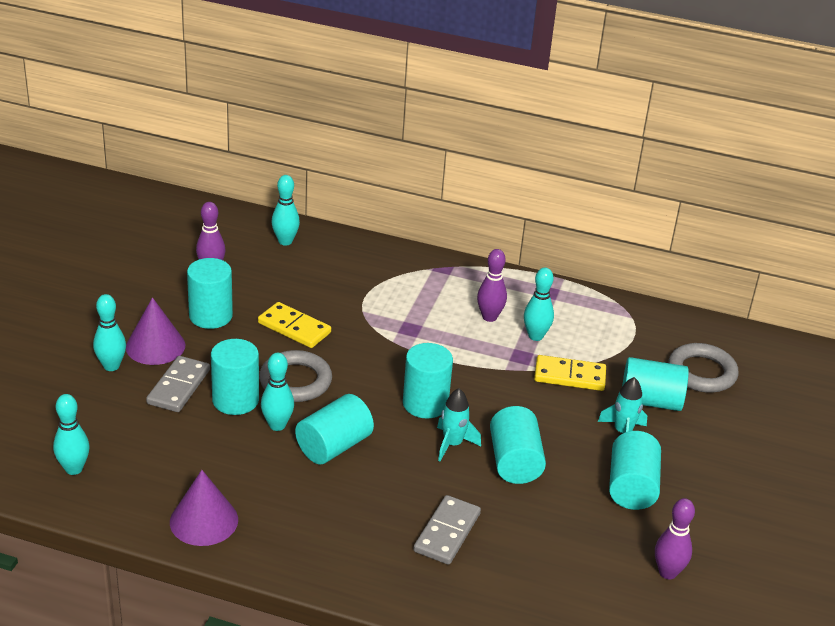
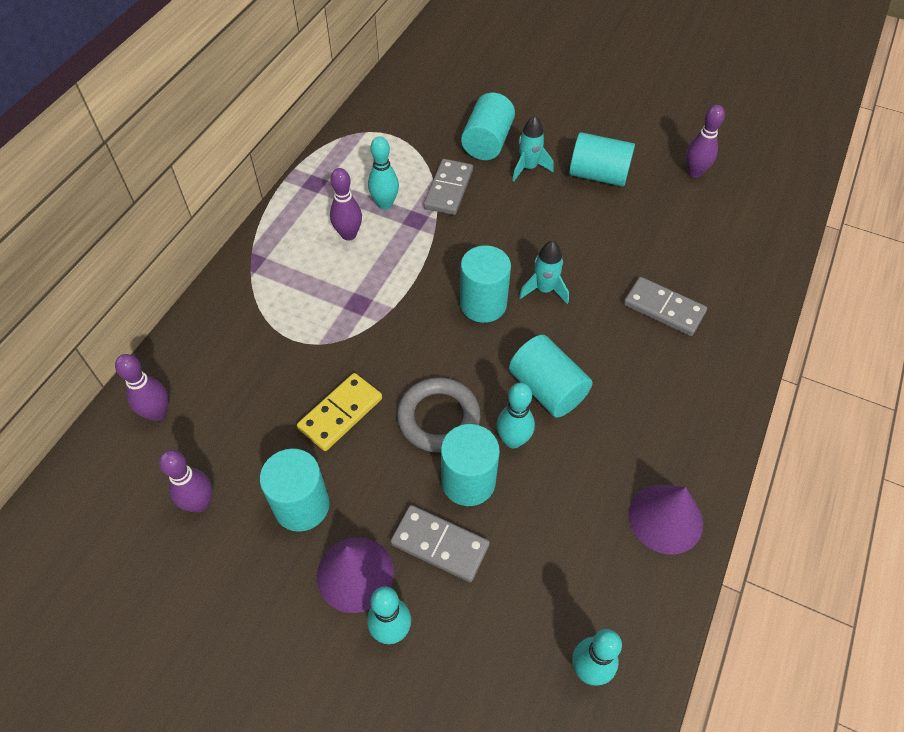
camera: 80 degrees left, 20 degrees up
turquoise bowling pin [271,175,300,246] -> purple bowling pin [115,354,168,421]
turquoise cylinder [490,406,546,484] -> none
yellow domino [534,355,606,391] -> grey domino [424,159,473,215]
grey ring [668,343,739,393] -> none

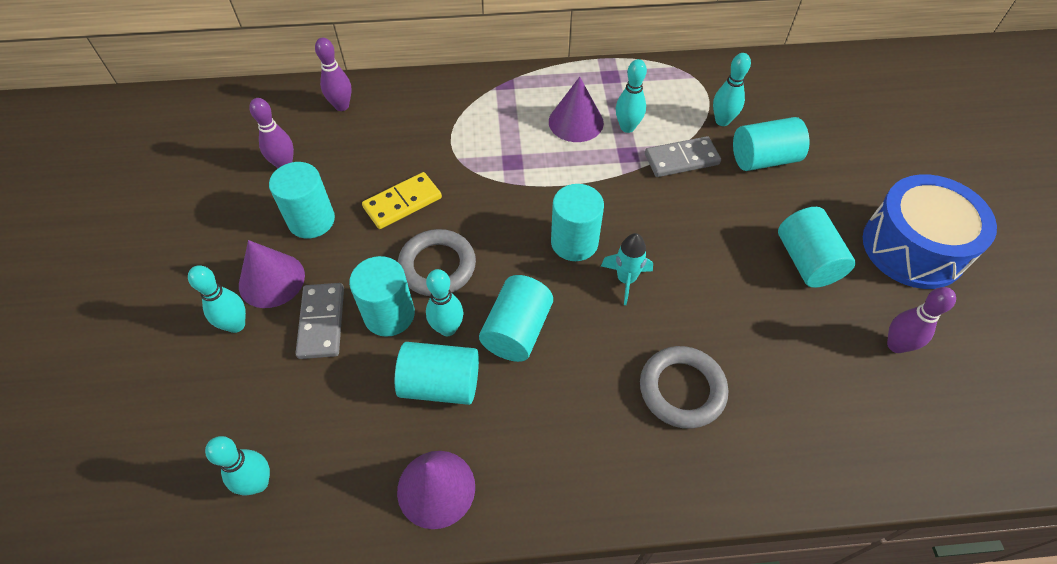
camera: 60 degrees right, 0 degrees up
yellow domino [297,373,382,451] -> yellow domino turned 45 degrees counterclockwise [362,172,442,229]
purple bowling pin [330,168,362,241] -> purple cone [549,77,604,142]
turquoise rocket [512,116,554,182] -> none
grey domino [624,277,707,336] -> grey ring [640,346,728,429]
none -> turquoise cylinder [395,342,479,405]
none -> turquoise bowling pin [713,53,751,126]
none -> blue drum [863,174,997,289]

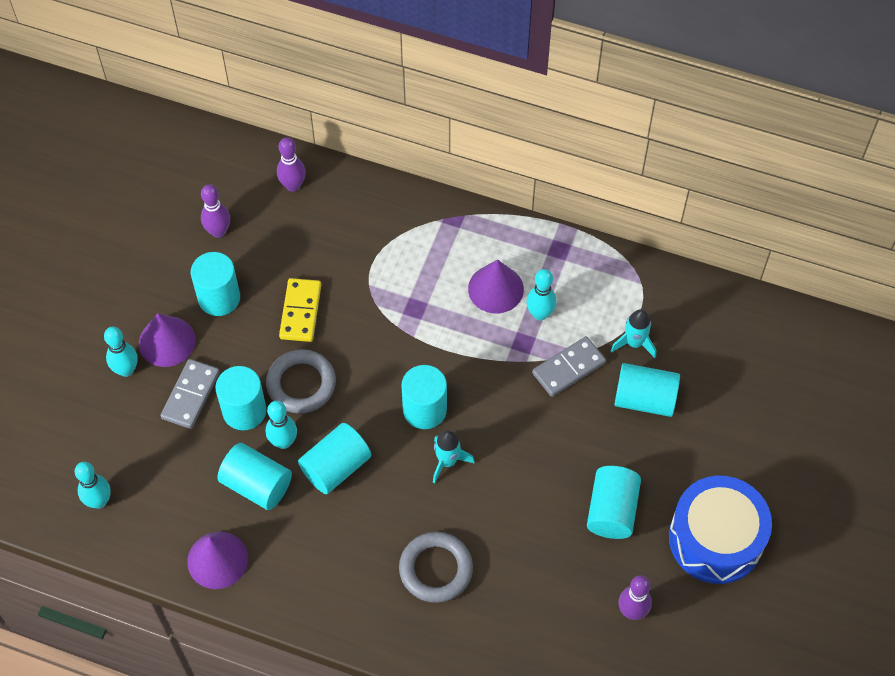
camera: 25 degrees right, 5 degrees up
yellow domino [362,172,442,229] -> yellow domino turned 75 degrees counterclockwise [279,278,321,342]
grey domino [645,136,721,177] -> grey domino turned 45 degrees counterclockwise [532,336,606,397]
turquoise bowling pin [713,53,751,126] -> turquoise rocket [611,309,656,358]

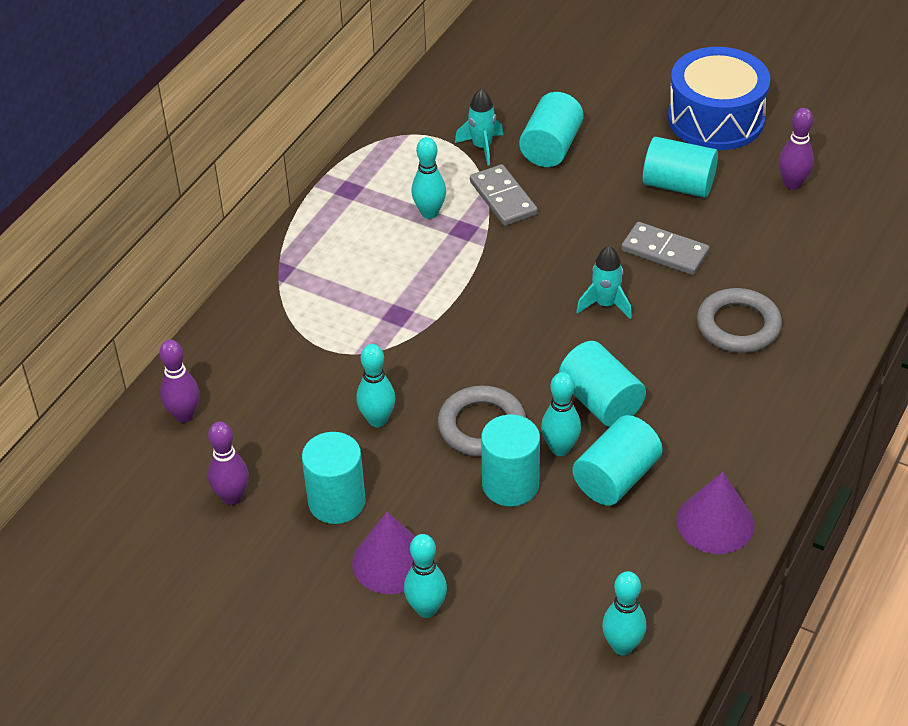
camera: 80 degrees left, 15 degrees down
grey domino [160,359,220,429] -> grey domino moved to [621,222,709,275]
yellow domino [279,278,321,342] -> turquoise bowling pin [356,344,396,427]
turquoise cylinder [401,365,447,429] -> none
purple cone [468,259,524,313] -> none

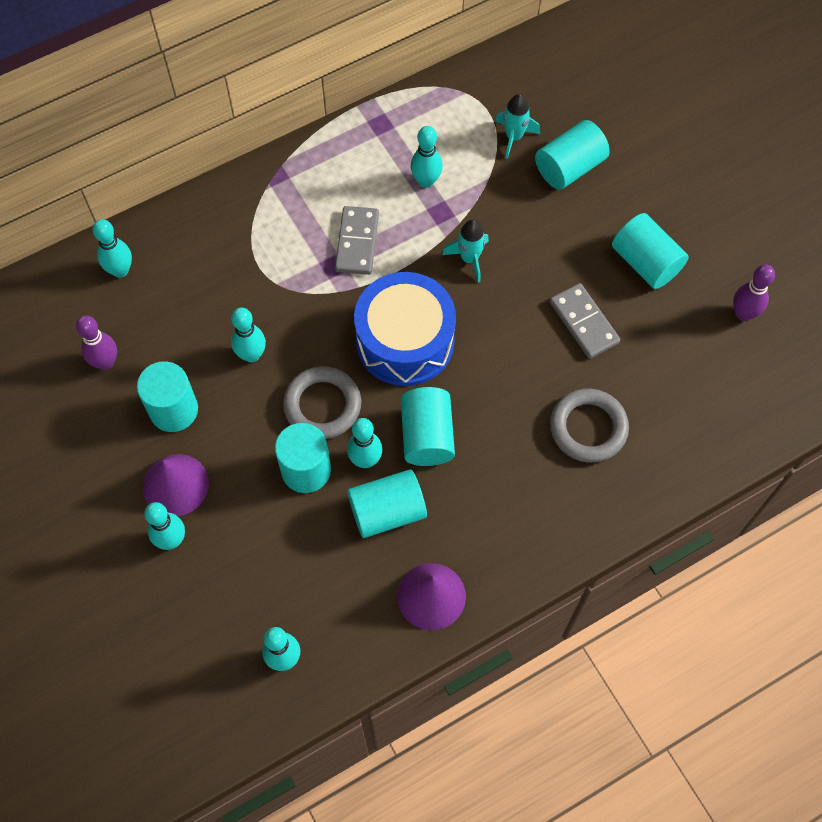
camera: 30 degrees right, 20 degrees up
purple bowling pin [159,340,200,423] -> turquoise bowling pin [93,219,132,278]
grey domino [470,164,538,226] -> grey domino moved to [335,206,379,275]
turquoise rocket [576,246,632,319] -> turquoise rocket moved to [442,220,489,283]
blue drum [668,47,770,150] -> blue drum moved to [354,272,456,386]

